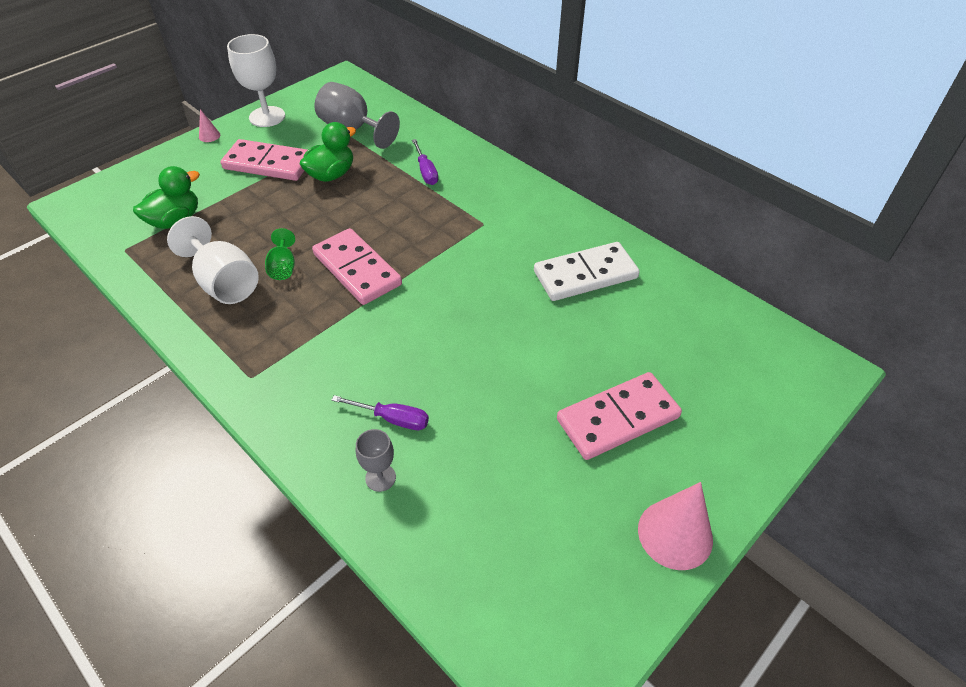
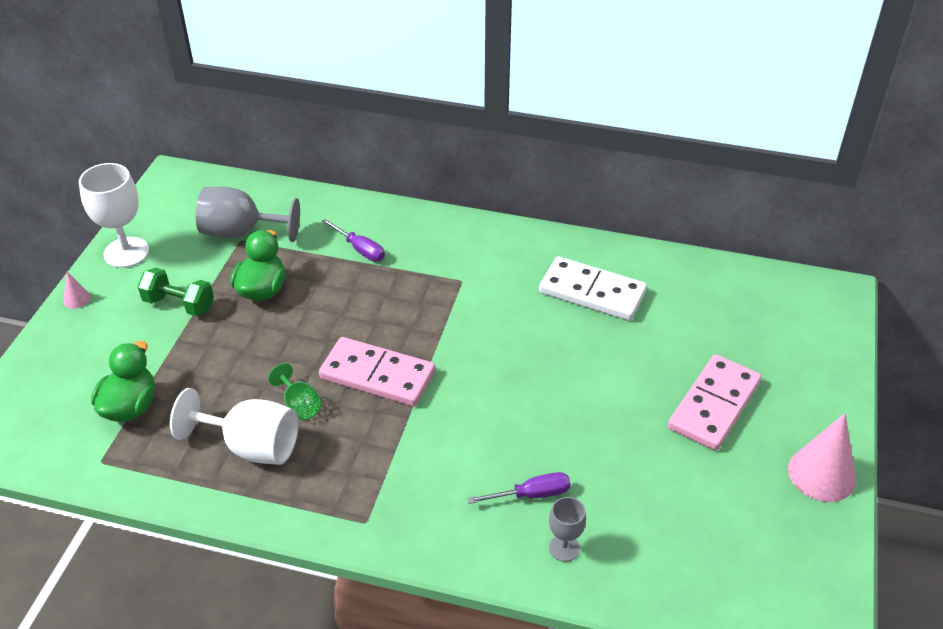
camera: 30 degrees left, 5 degrees down
pink domino [221,139,307,181] -> green dumbbell [137,268,214,316]
white domino [534,242,640,301] -> white domino turned 75 degrees clockwise [539,257,647,321]

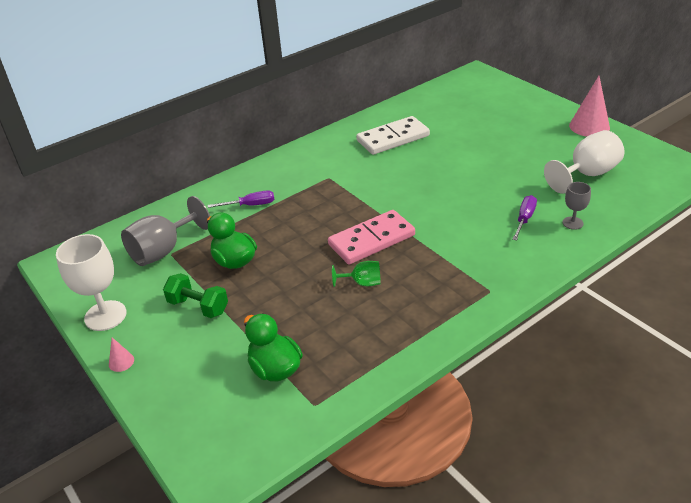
camera: 50 degrees left, 5 degrees down
green dumbbell [137,268,214,316] -> green dumbbell turned 60 degrees clockwise [163,273,228,318]
white goblet [170,388,299,465] -> white goblet moved to [544,130,624,194]
pink domino [668,354,762,451] -> none

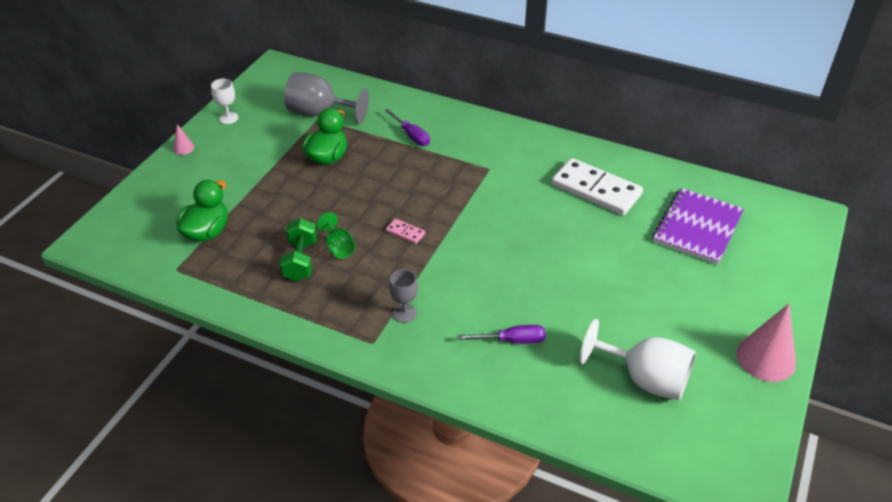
camera: 60 degrees right, 5 degrees up
white goblet [56,234,127,331] -> white goblet [211,79,238,124], size x0.54
green dumbbell [163,273,228,318] -> green dumbbell moved to [280,218,317,282]
pink domino [328,210,415,264] -> pink domino [386,219,425,244], size x0.42
grey goblet [562,182,591,230] -> grey goblet moved to [389,269,418,323]
none -> purple notebook [653,188,744,265]

